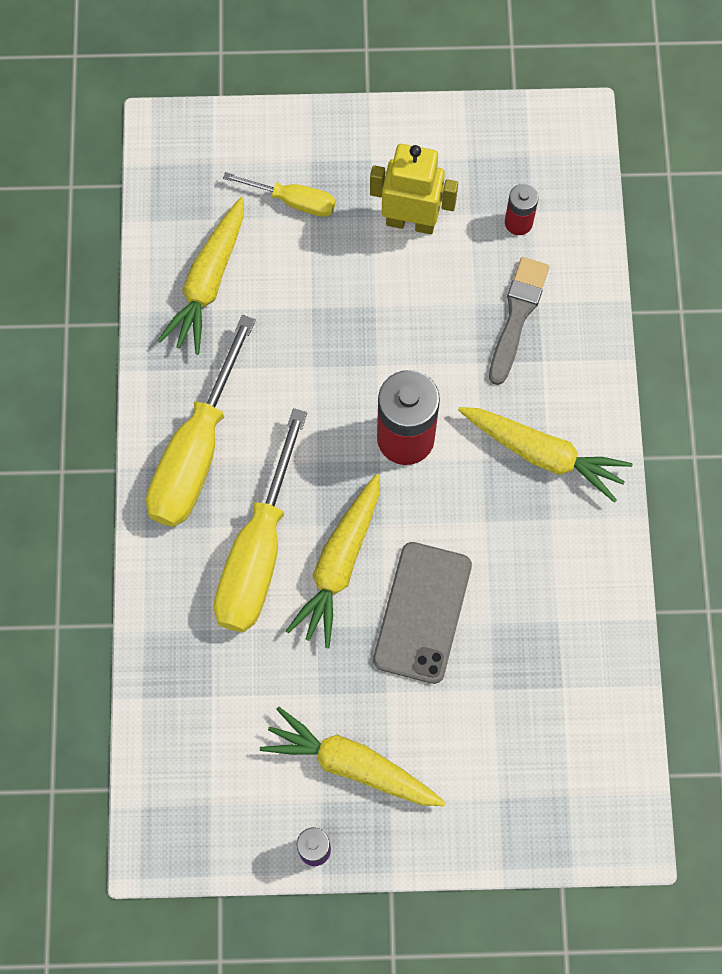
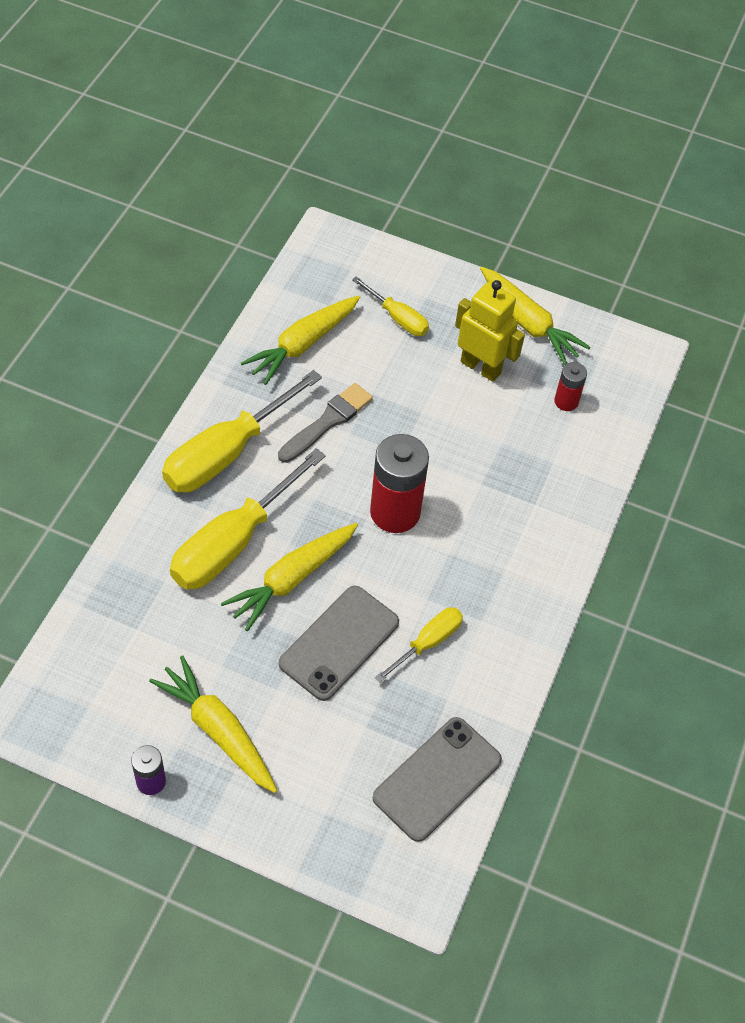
camera: 20 degrees right, 15 degrees down
yellow carrot [458,407,632,503] -> yellow carrot moved to [480,267,591,365]
grey brush [489,257,549,385] -> grey brush moved to [278,383,373,463]
none -> grey phone [373,717,502,842]
none -> yellow screwdriver [375,607,463,683]

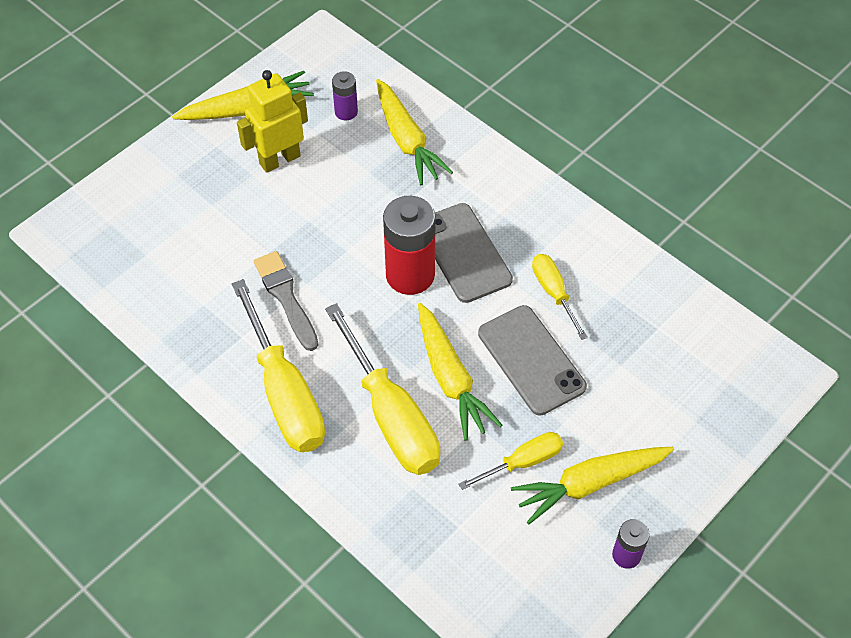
camera: 65 degrees left, 0 degrees up
yellow carrot [241,296,360,385] -> yellow carrot moved to [376,79,453,185]
yellow screwdriver [352,277,429,336] -> yellow screwdriver moved to [459,432,563,490]
grey phone [373,717,502,842] -> grey phone moved to [435,203,513,303]
red battery [554,362,587,411] -> purple battery [332,71,358,121]

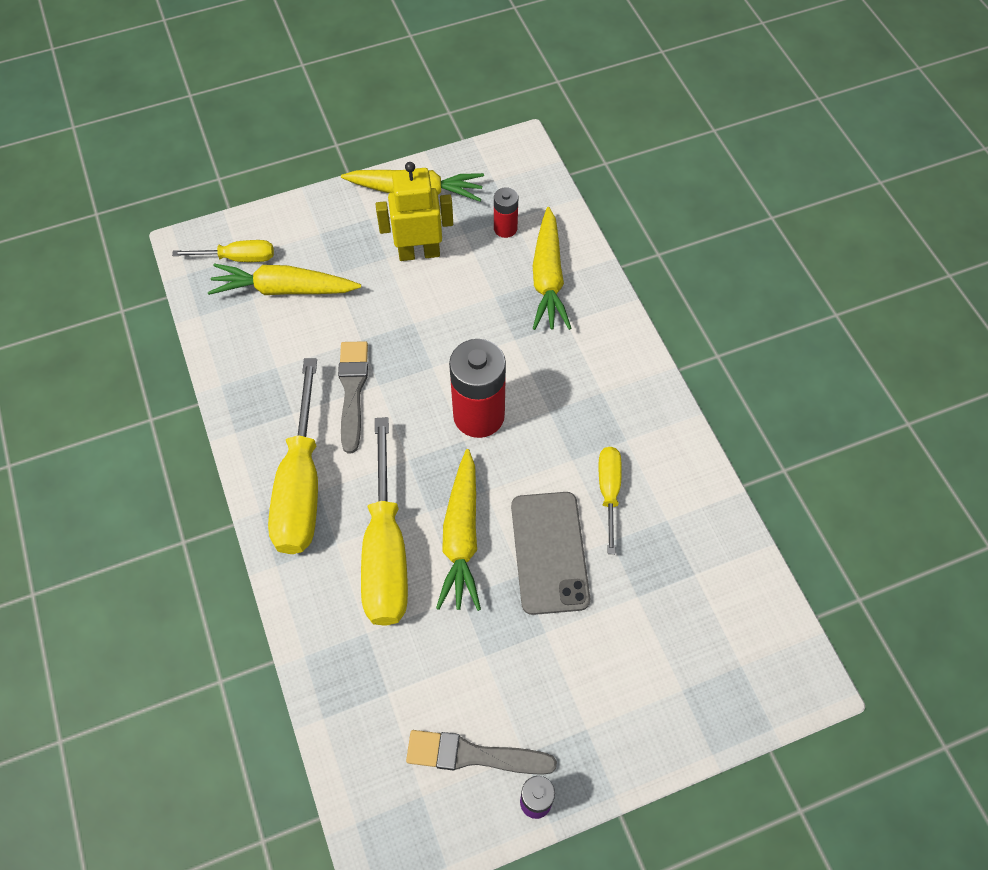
camera: 25 degrees right, 5 degrees up
purple battery [332,71,358,121] -> red battery [494,187,518,238]
grey phone [435,203,513,303] -> none
yellow screwdriver [459,432,563,490] -> yellow screwdriver moved to [172,240,274,262]
yellow carrot [511,447,674,524] -> yellow carrot moved to [208,264,361,295]
none -> grey brush [406,730,557,775]

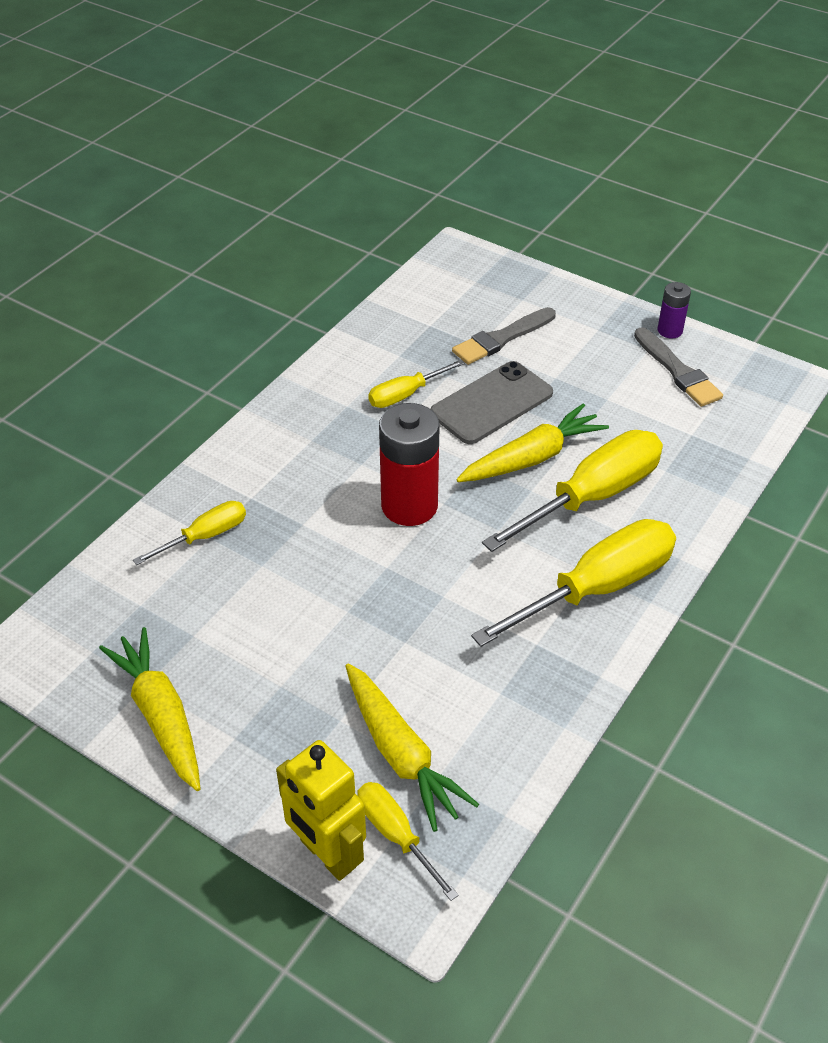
camera: 125 degrees left, 15 degrees down
grey brush [338,341,368,453] -> grey brush moved to [452,307,556,365]
yellow robot [376,162,453,261] -> yellow robot moved to [276,740,366,881]
red battery [494,187,518,238] -> none
yellow carrot [533,207,571,330] -> yellow screwdriver [133,501,246,565]

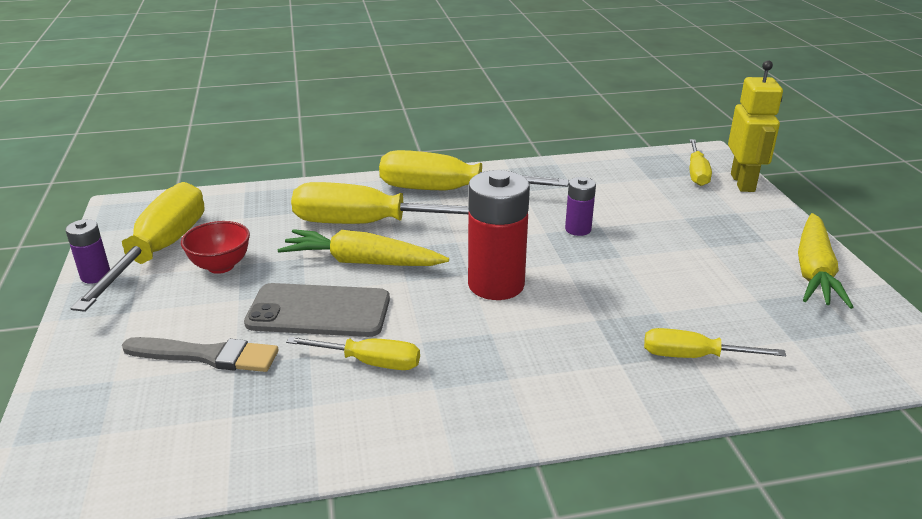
camera: 135 degrees left, 15 degrees down
yellow carrot [345,663,479,832] -> none
grey brush [634,327,723,407] -> yellow screwdriver [70,182,205,312]
none -> red bowl [181,221,250,274]
none -> purple battery [565,177,596,236]

